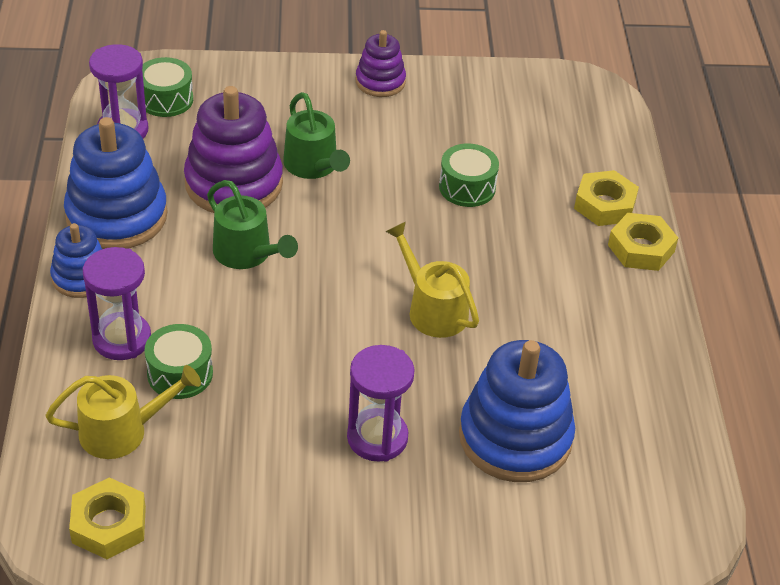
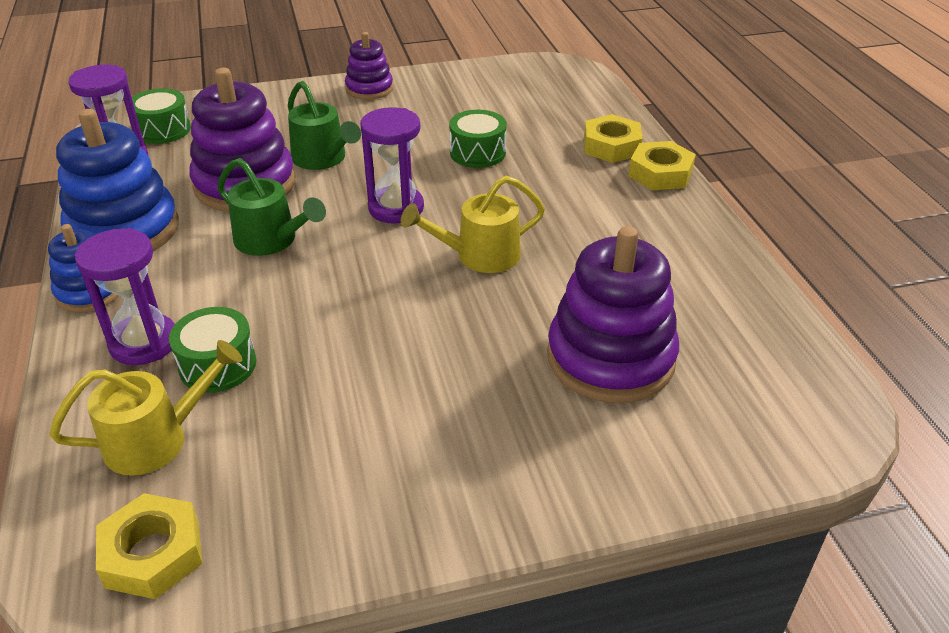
camera: 10 degrees left, 5 degrees down
purple hourglass [347,345,415,462] -> purple hourglass moved to [360,107,424,224]
yellow watering can [385,222,479,338] -> yellow watering can turned 60 degrees counterclockwise [401,176,545,273]
blue stacking toy [459,340,575,482] -> purple stacking toy [547,226,679,403]

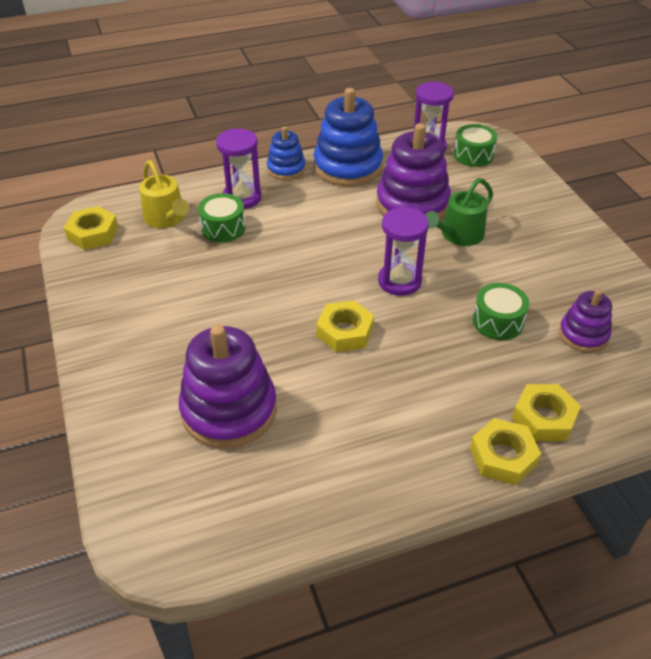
camera: 85 degrees right, 5 degrees up
green watering can [217,158,326,256] -> none
purple stacking toy [345,32,393,100] -> purple stacking toy moved to [559,290,612,352]
yellow watering can [401,176,545,273] -> yellow nut [316,300,374,352]

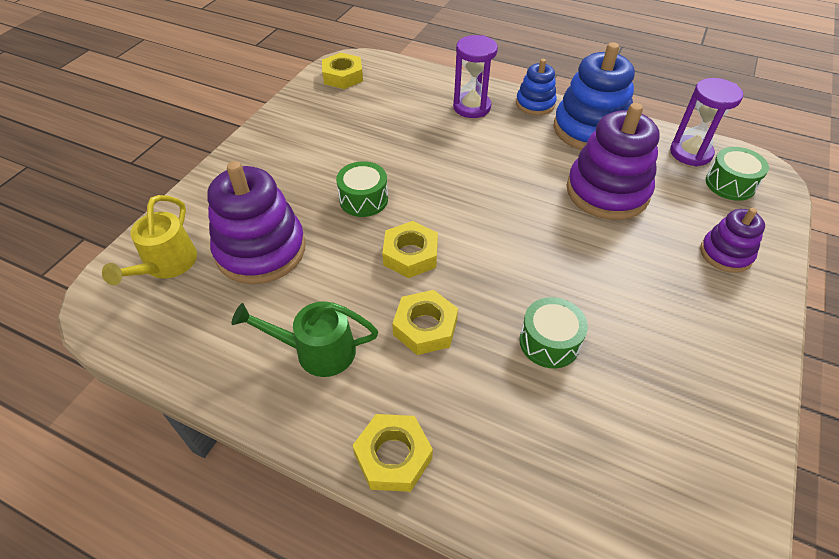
camera: 45 degrees right, 5 degrees up
yellow watering can [139,160,189,228] -> yellow watering can moved to [102,195,197,285]
green drum [198,193,246,242] -> green drum moved to [336,161,388,217]
purple hourglass [378,207,429,296] -> none
green watering can [425,178,493,246] -> green watering can moved to [231,301,378,377]
yellow nut [512,384,581,441] -> yellow nut moved to [392,290,458,355]
purple stacking toy [559,290,612,352] -> purple stacking toy moved to [700,208,765,273]

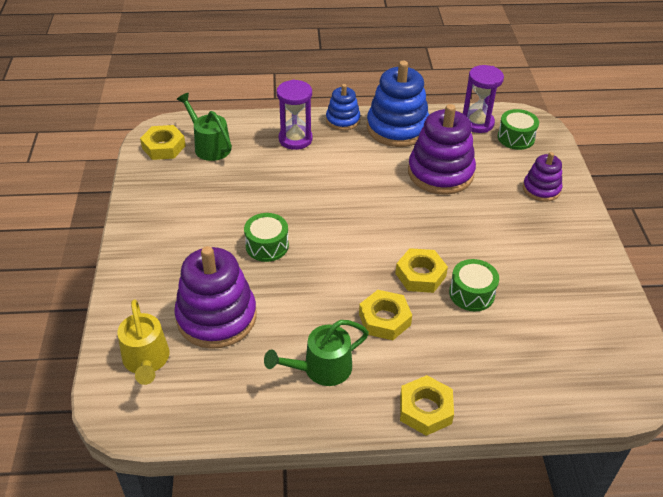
camera: 30 degrees left, 5 degrees down
yellow nut [382,221,438,278] -> yellow nut moved to [395,248,448,293]
none -> green watering can [176,93,232,161]

